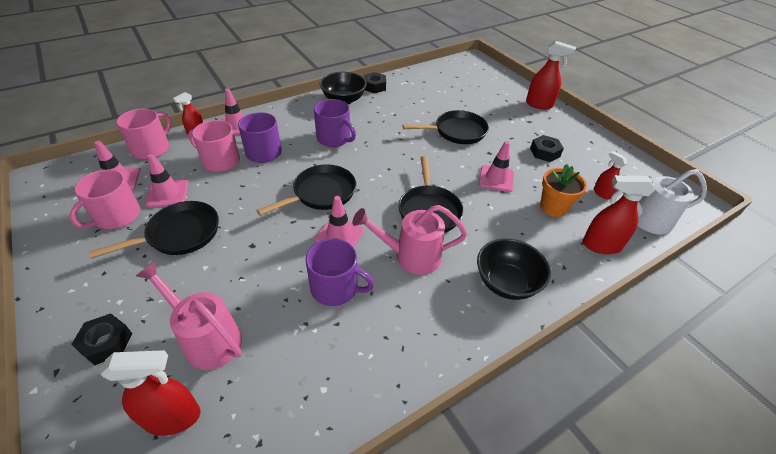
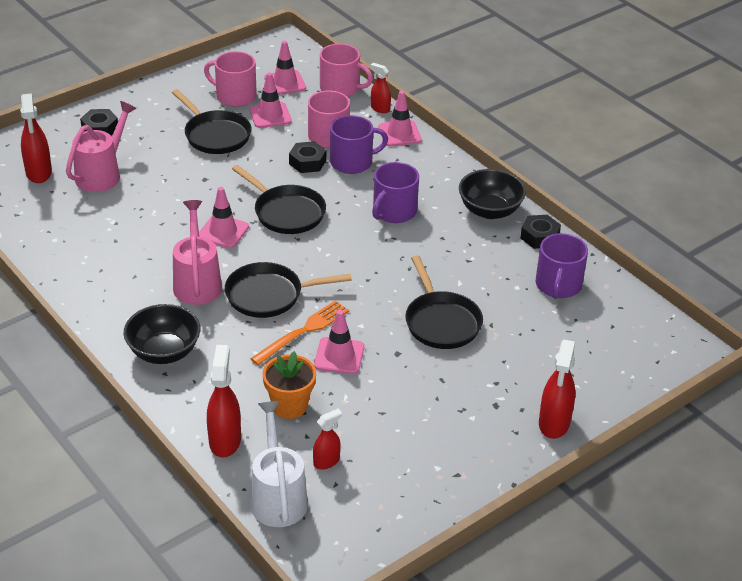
camera: 85 degrees right, 5 degrees down
purple mug [305,238,375,306] -> purple mug moved to [536,233,588,299]
black nut [530,135,564,162] -> black nut moved to [289,141,326,173]
none -> orange fork [250,301,349,365]

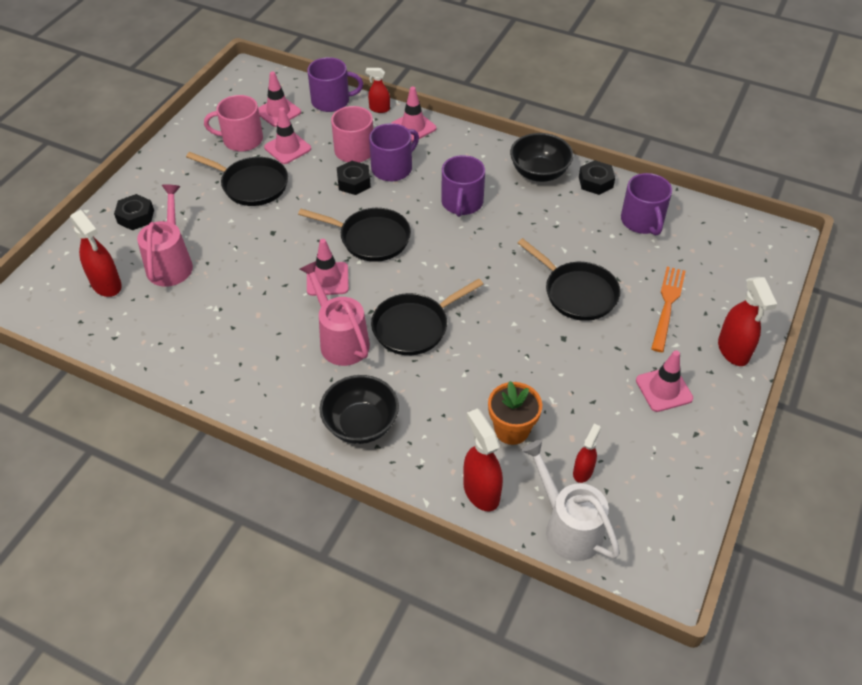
camera: 25 degrees left, 10 degrees up
orange fork [250,301,349,365] -> orange fork moved to [651,267,686,352]
pink traffic cone [314,310,365,374] -> pink traffic cone moved to [636,350,693,412]
pink mug [320,44,373,97] -> purple mug [307,57,363,112]

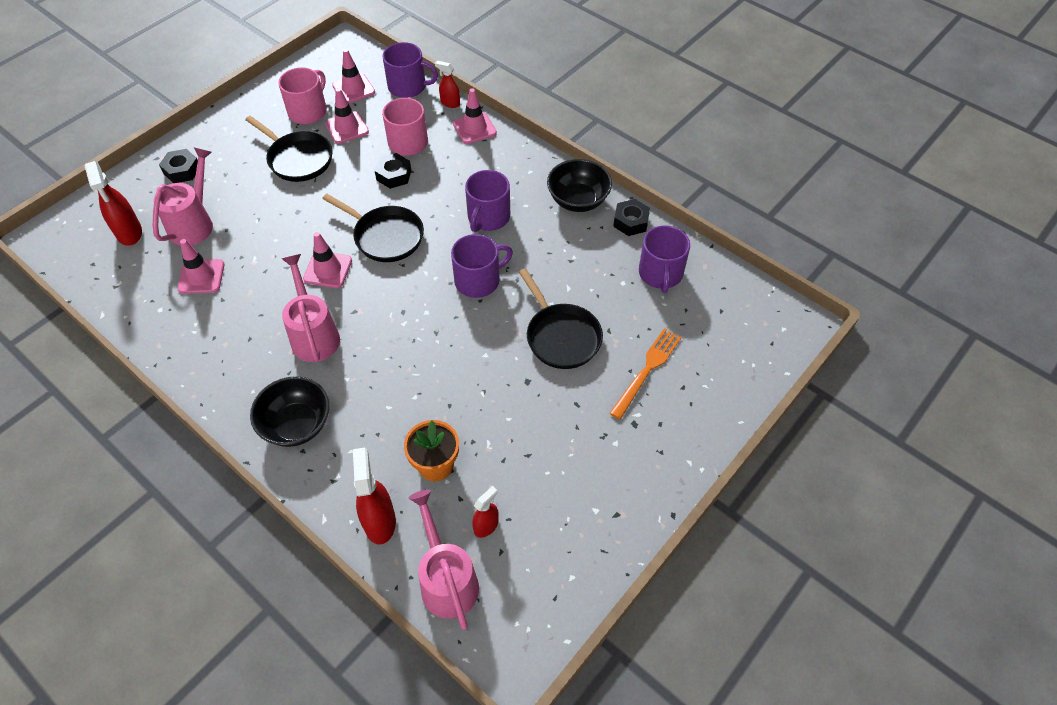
camera: 15 degrees right, 5 degrees up
pink mug [204,95,263,152] -> pink mug turned 105 degrees clockwise [278,67,327,124]
purple mug [369,123,419,181] -> purple mug moved to [451,234,513,298]
black pan [371,279,483,355] -> none
white watering can [521,440,620,561] -> pink watering can [409,489,479,630]
pink traffic cone [636,350,693,412] -> pink traffic cone moved to [177,239,224,294]
red spray bottle [718,277,777,366] -> none

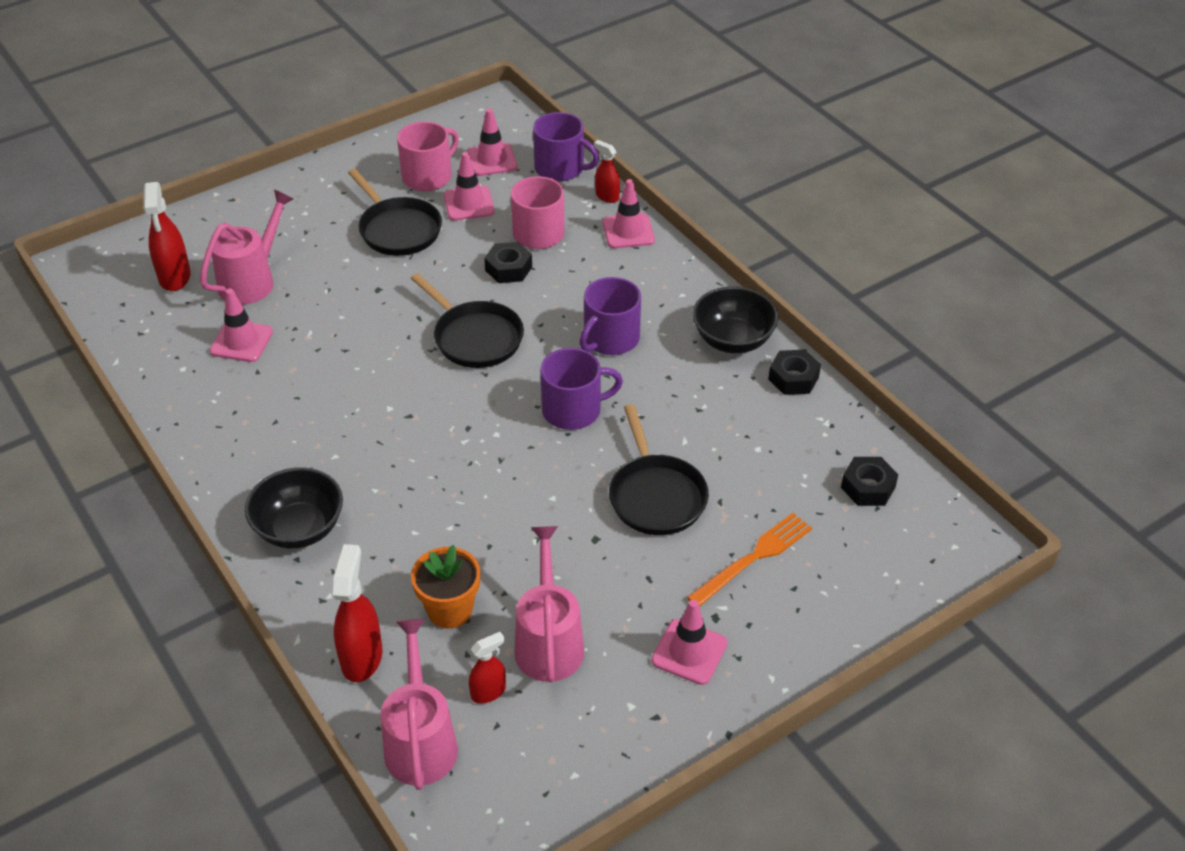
camera: 15 degrees right, 10 degrees down
black nut [159,149,198,183] -> black nut moved to [841,457,898,506]
pink watering can [282,254,340,362] -> pink watering can moved to [515,526,584,682]
pink traffic cone [303,232,352,288] -> pink traffic cone moved to [651,600,728,685]
purple mug [639,225,690,293] -> none

